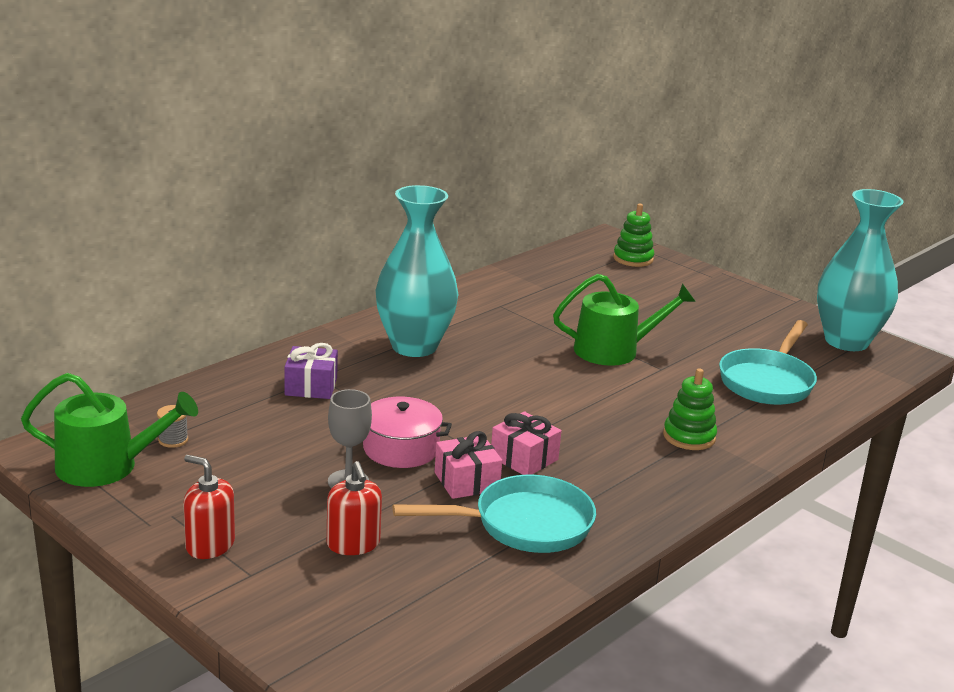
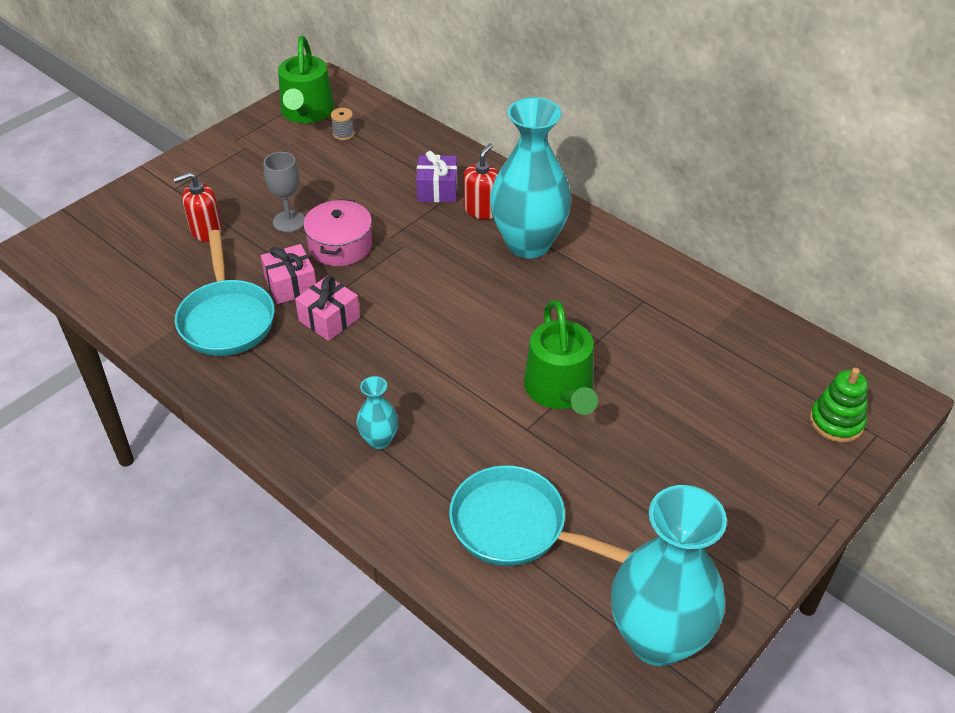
camera: 90 degrees right, 20 degrees up
red soap dispenser [184,455,235,559] -> red soap dispenser moved to [463,143,499,219]
green stacking toy [663,368,717,450] -> turquoise vase [356,376,398,449]

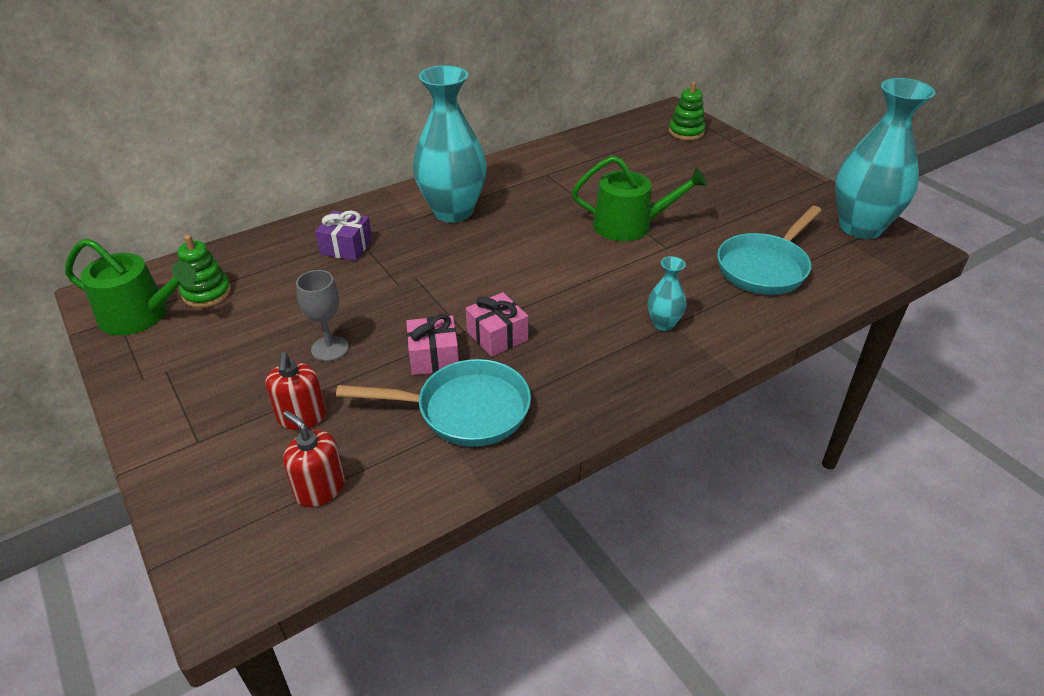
camera: 75 degrees left, 5 degrees down
pink pot [303,199,372,266] -> none
grey spool [331,108,355,140] -> green stacking toy [177,235,231,308]
red soap dispenser [463,143,499,219] -> red soap dispenser moved to [283,411,345,507]

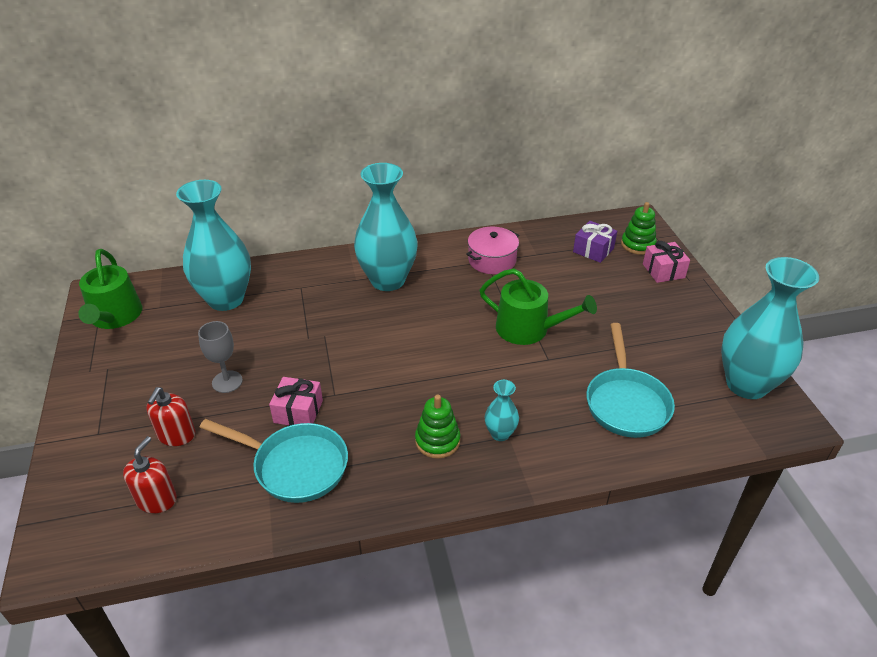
camera: 20 degrees right, 0 degrees up
green watering can [65,238,197,336] -> green watering can turned 45 degrees clockwise [78,249,142,329]
green stacking toy [177,235,231,308] -> green stacking toy moved to [415,395,460,459]
red soap dispenser [283,411,345,507] -> red soap dispenser turned 45 degrees clockwise [123,436,177,513]
purple gift [315,211,372,261] -> purple gift moved to [573,221,617,263]
pink gift [466,292,528,357] -> pink gift moved to [643,241,690,283]
turquoise pan [717,206,822,295] -> turquoise pan turned 60 degrees counterclockwise [586,323,675,438]
none -> turquoise vase [176,180,251,311]
none -> pink pot [466,227,519,274]

